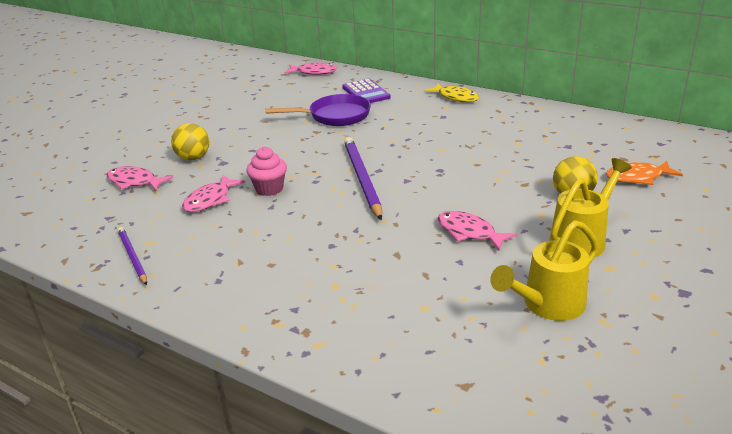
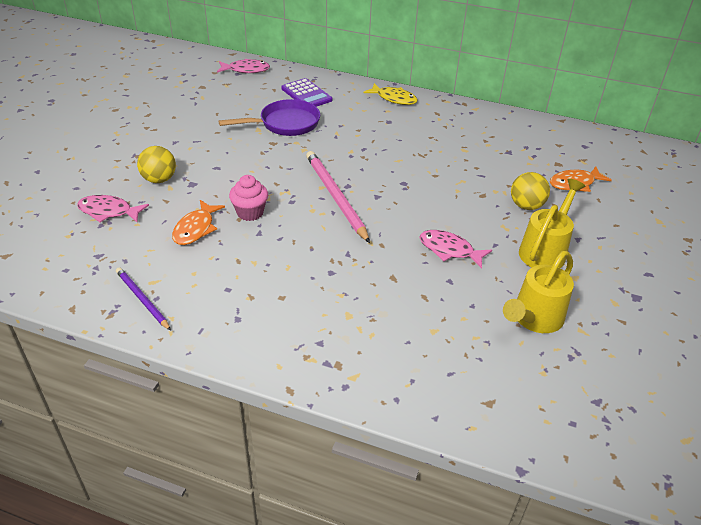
camera: 15 degrees left, 10 degrees up
pink fish [182,175,245,212] -> orange fish [172,200,225,245]
purple pencil [344,137,382,220] -> pink pencil [306,151,370,243]

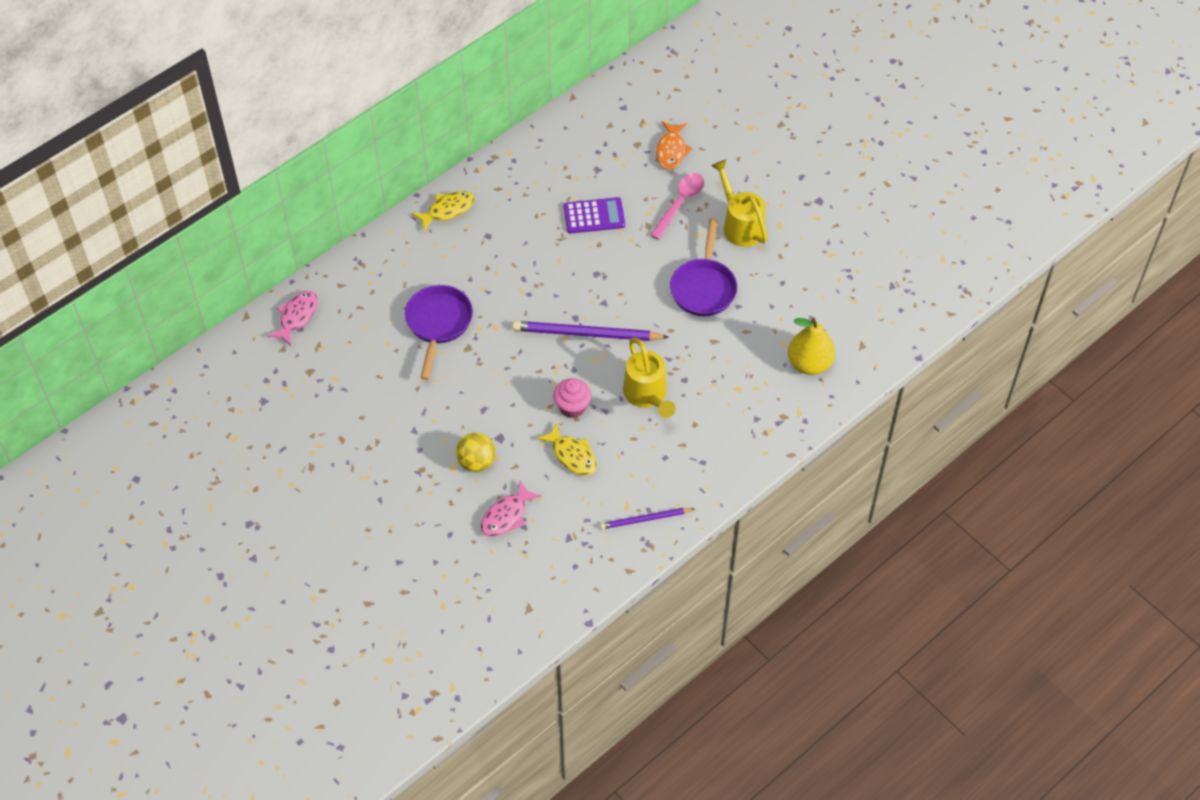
camera: 60 degrees left, 15 degrees up
orange fish [172,200,225,245] -> yellow fish [536,423,597,475]
purple calculator [281,78,332,107] -> purple calculator moved to [563,197,625,234]
pink pencil [306,151,370,243] -> purple pencil [512,321,669,341]
pink fish [419,230,492,269] -> purple pan [670,218,737,316]
yellow watering can [503,251,574,333] -> yellow watering can moved to [623,338,676,418]
yellow ball [511,172,550,210] -> pink spoon [650,173,704,240]
none -> yellow pear [788,318,835,375]

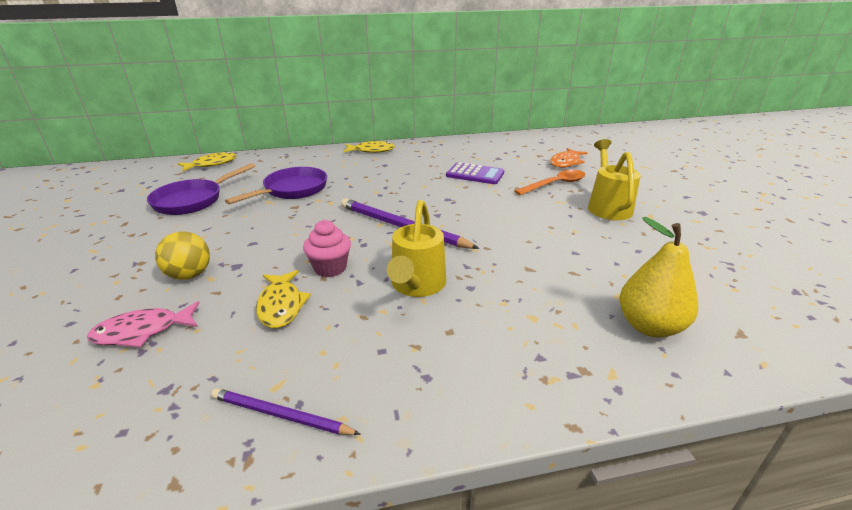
camera: 30 degrees right, 25 degrees down
pink fish [267,291,318,346] -> yellow fish [178,151,236,172]
pink spoon [650,173,704,240] -> orange spoon [514,170,586,195]
purple pan [670,218,737,316] -> purple pan moved to [147,163,255,215]

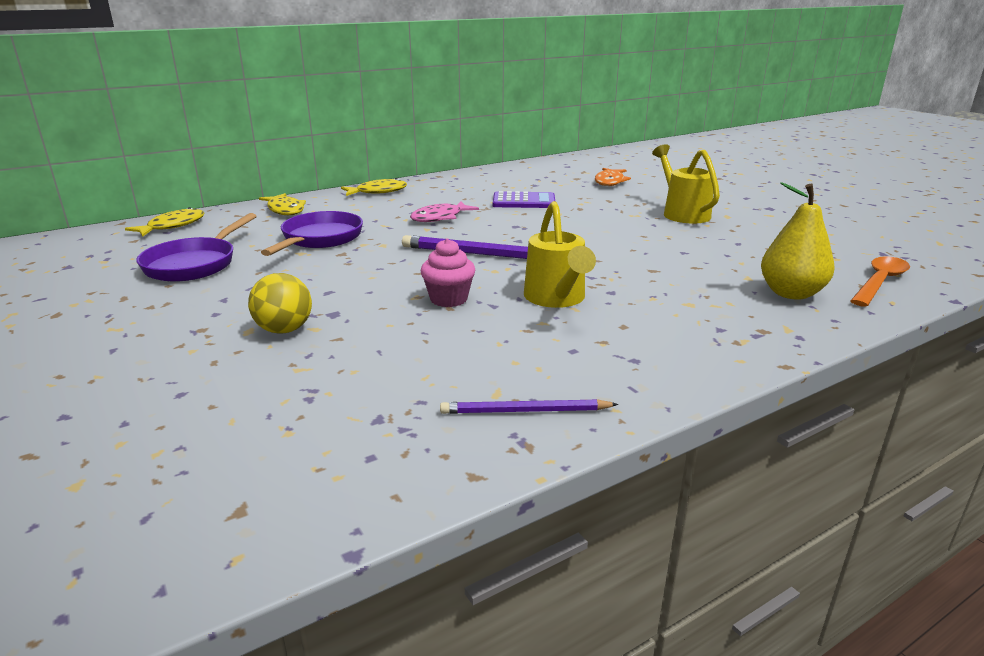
camera: 20 degrees left, 5 degrees down
pink fish [87,301,200,347] -> pink fish moved to [410,201,479,222]
yellow fish [256,270,311,328] -> yellow fish moved to [259,193,306,215]
orange spoon [514,170,586,195] -> orange spoon moved to [850,256,910,307]

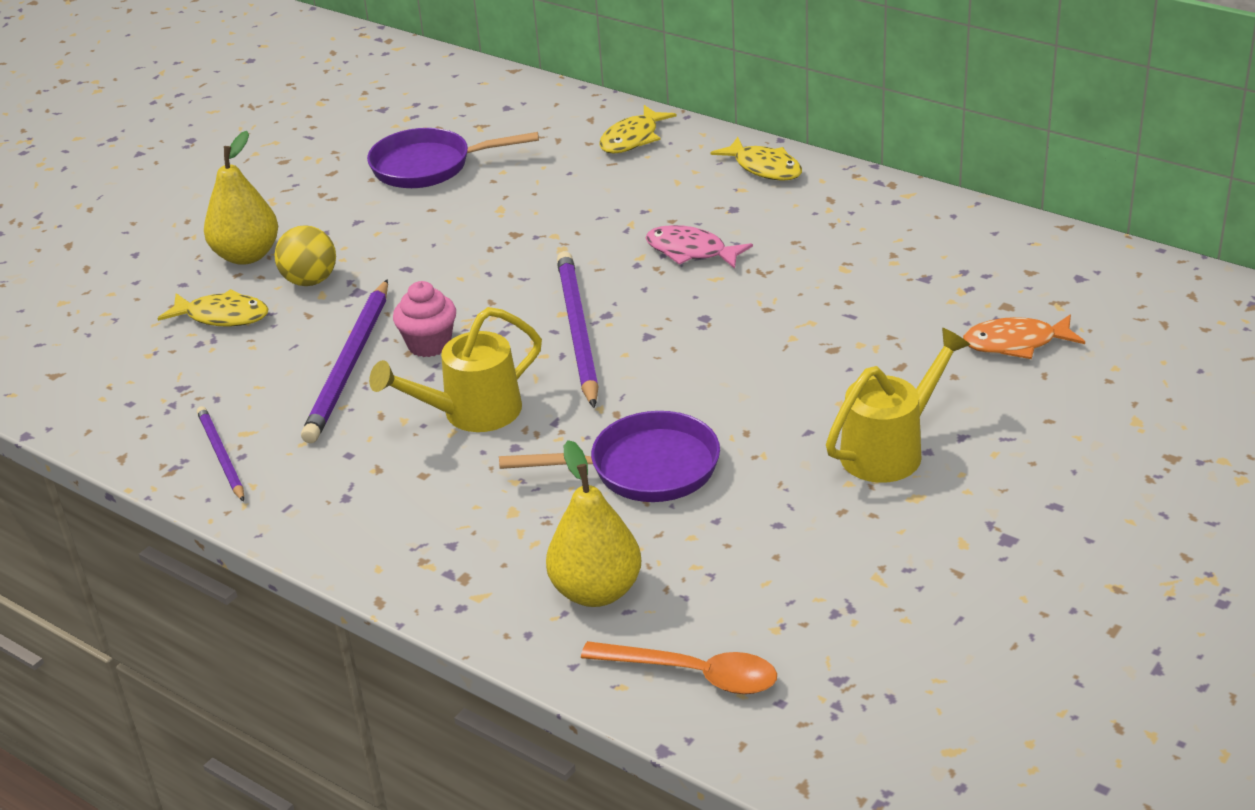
camera: 70 degrees right, 10 degrees up
yellow fish [125,207,204,237] -> yellow fish moved to [157,289,269,327]
purple pan [261,211,363,256] -> purple pan moved to [499,411,720,502]
purple calculator [493,191,555,208] -> none
none -> yellow pear [204,131,278,265]
none -> purple pencil [301,279,388,443]

